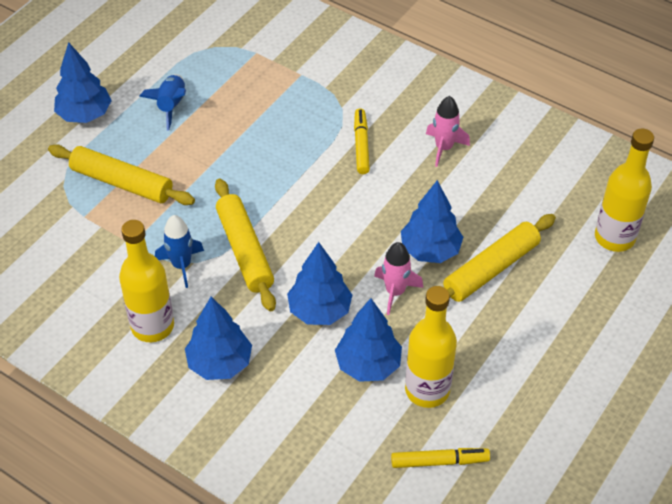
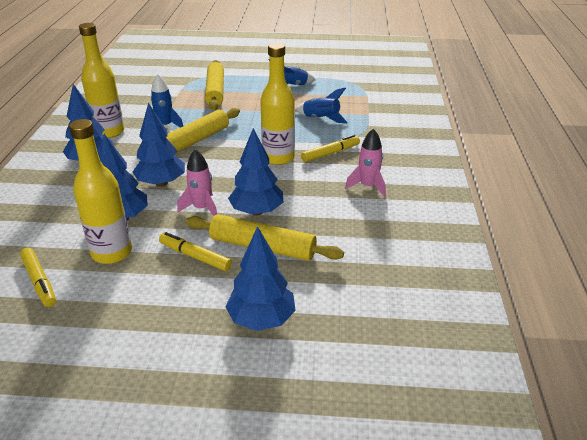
camera: 60 degrees right, 15 degrees down
blue tree [54,42,112,123] -> blue tree moved to [225,226,296,331]
yellow bottle [595,129,654,252] -> yellow bottle moved to [260,43,295,165]
none -> yellow marker [159,232,232,271]
none -> blue rocket [296,88,347,123]

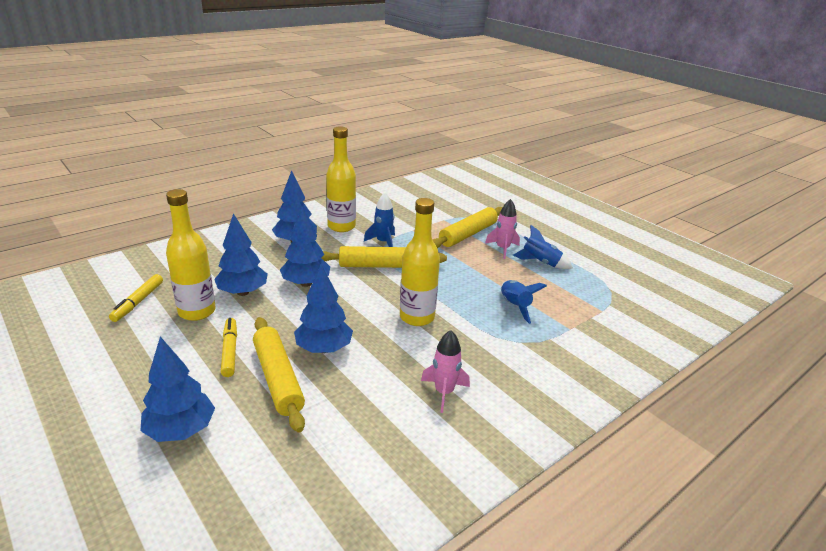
camera: 45 degrees right, 5 degrees down
pink rocket [177,149,217,216] -> pink rocket moved to [485,199,520,259]
yellow marker [301,135,360,162] -> none

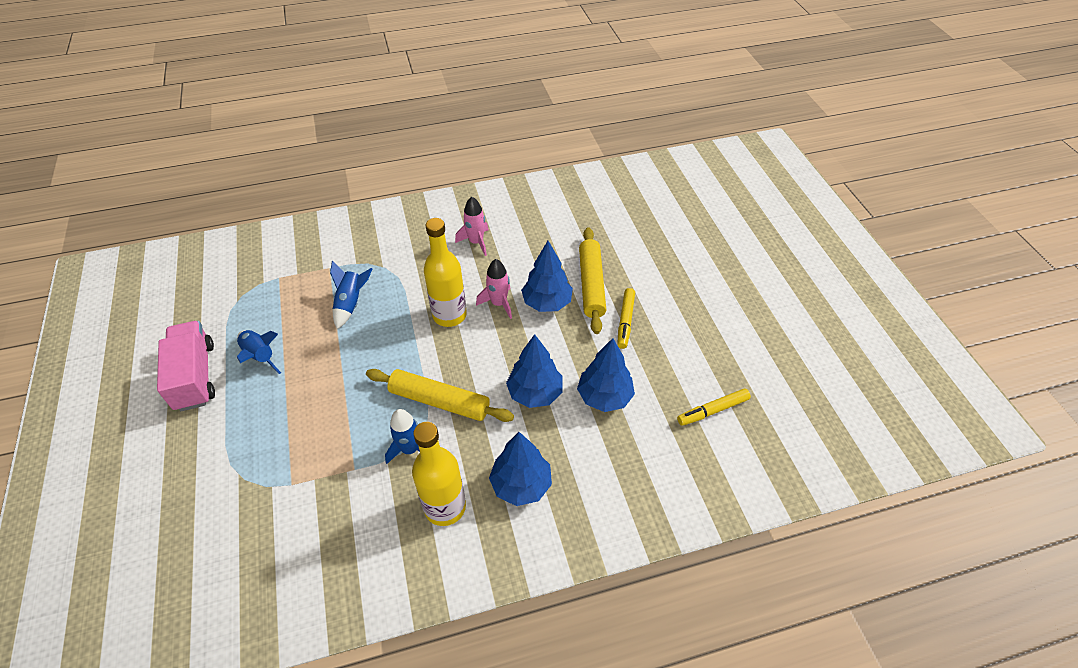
camera: 155 degrees left, 20 degrees up
yellow marker [109,274,163,322] -> yellow marker turned 150 degrees counterclockwise [677,389,751,426]
blue tree [140,337,215,442] -> none
yellow bottle [166,189,216,321] -> none
yellow rolling pin [433,207,503,248] -> none
pink rocket [485,199,520,259] -> pink rocket moved to [476,259,512,319]
none -> pink truck [157,321,215,411]

